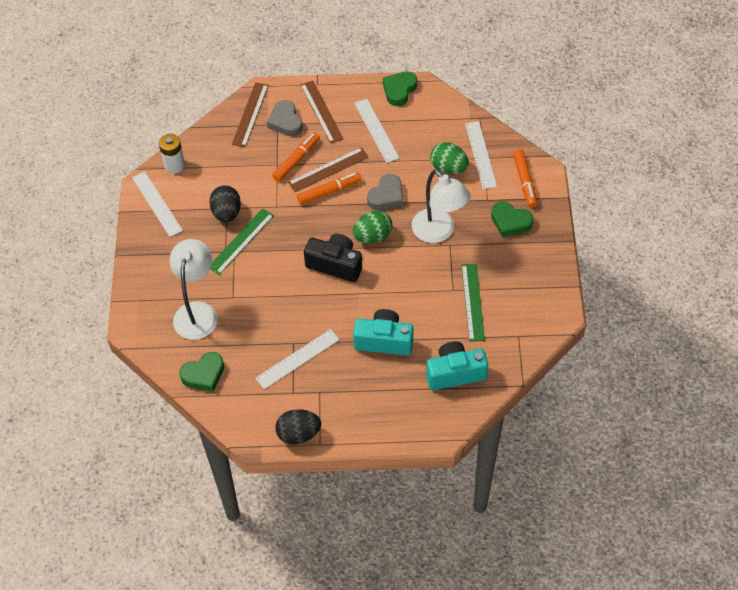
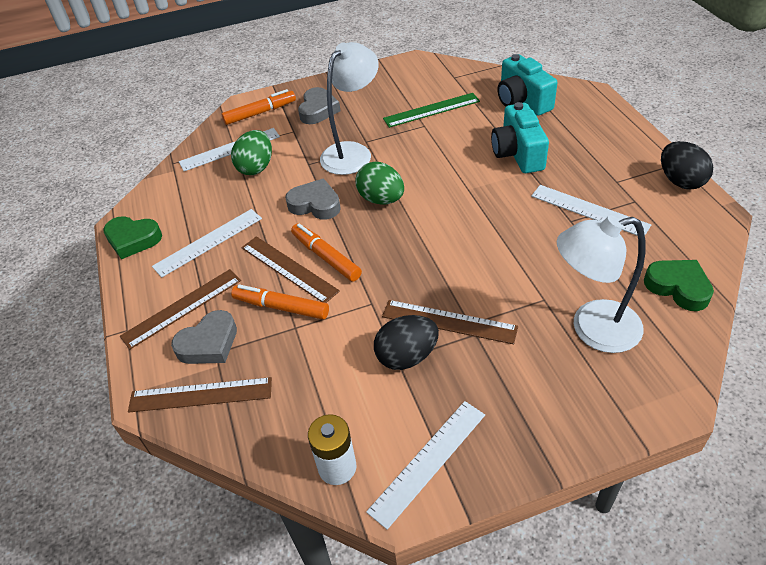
camera: 105 degrees left, 10 degrees down
green ruler [210,208,274,275] -> brown ruler [382,300,518,344]
black camera [304,234,362,282] -> none
green heart [491,201,533,237] -> grey heart [298,87,340,124]

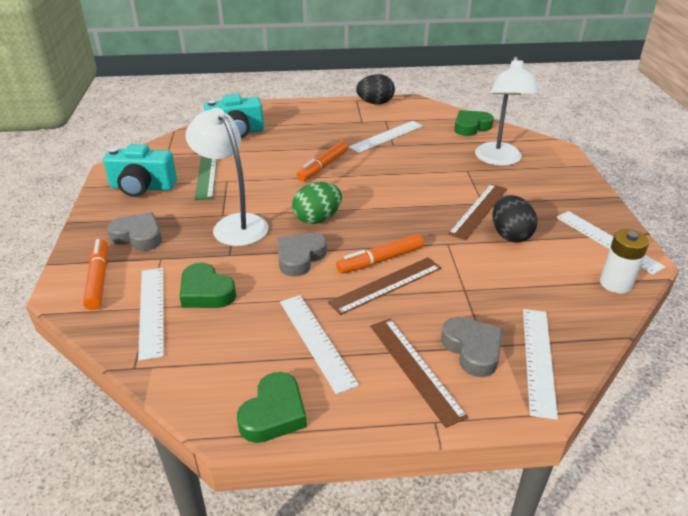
camera: 80 degrees left, 10 degrees down
brown ruler [128,377,272,413] -> white ruler [523,309,558,420]
green egg [231,130,272,175] -> green heart [180,263,236,308]
orange marker [231,284,329,320] -> orange marker moved to [297,141,348,182]
turquoise camera [491,102,549,173] -> turquoise camera moved to [103,144,177,197]

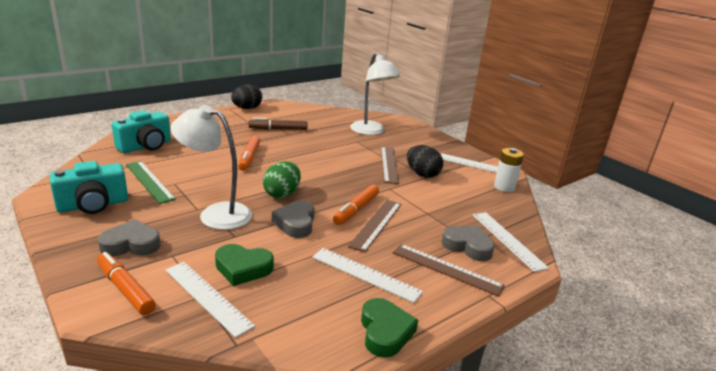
camera: 35 degrees left, 10 degrees down
white ruler [348,121,423,153] -> brown marker [249,118,308,130]
green heart [454,110,494,136] -> none

